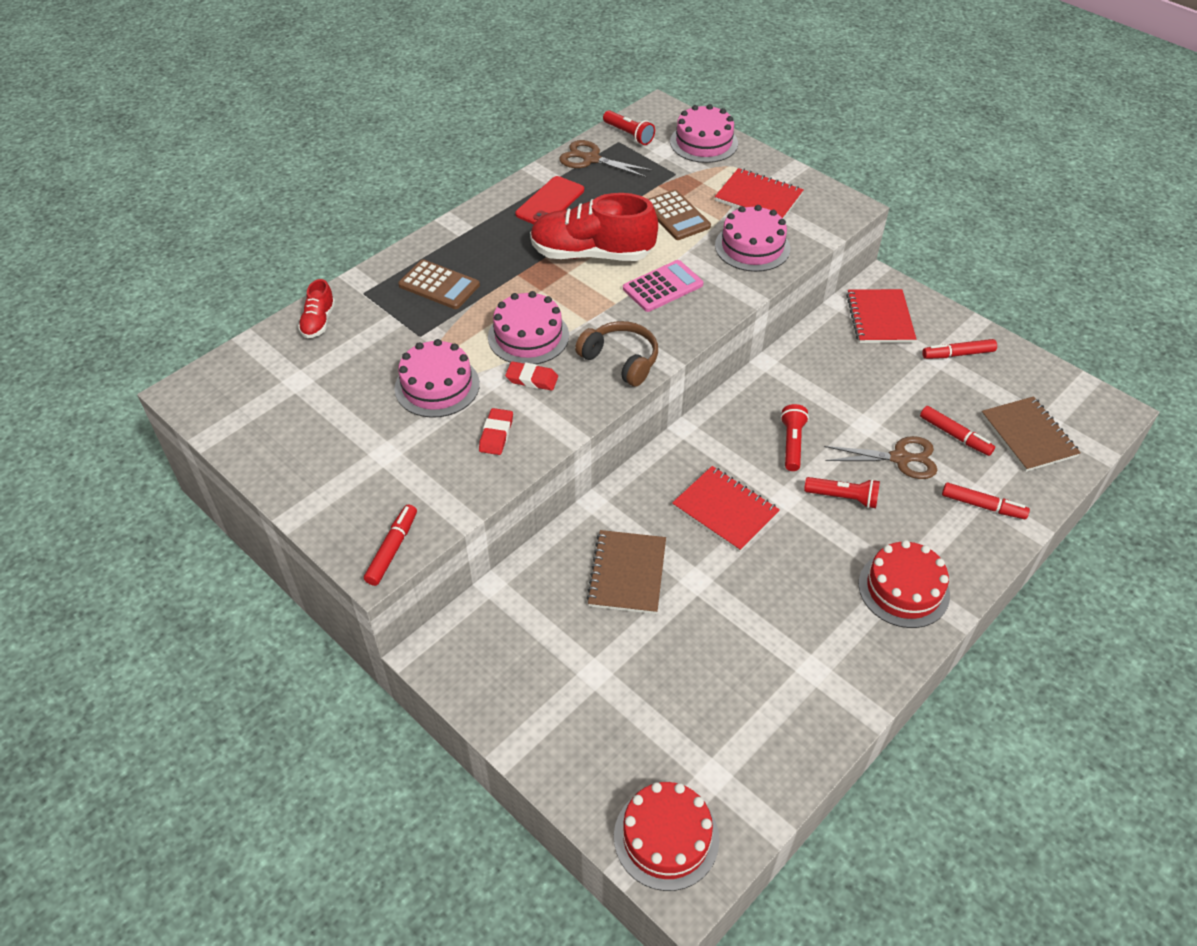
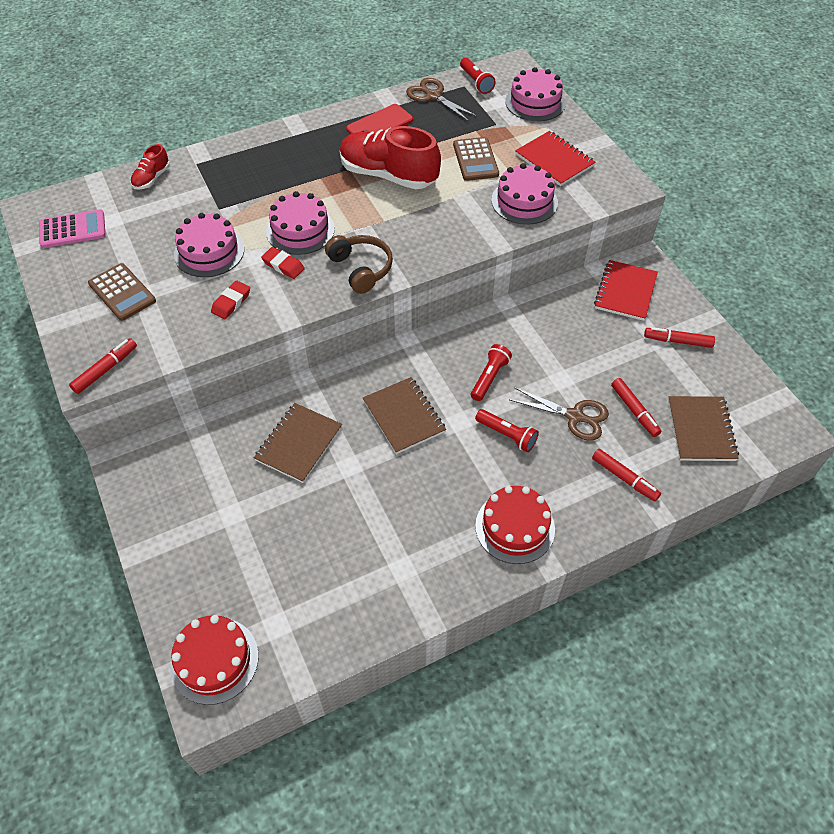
camera: 20 degrees right, 5 degrees up
brown calculator [398,259,480,309] -> brown calculator moved to [88,263,156,321]
pink calculator [623,260,703,312] -> pink calculator moved to [39,209,106,248]
red notebook [672,466,780,552] -> brown notebook [363,377,446,454]

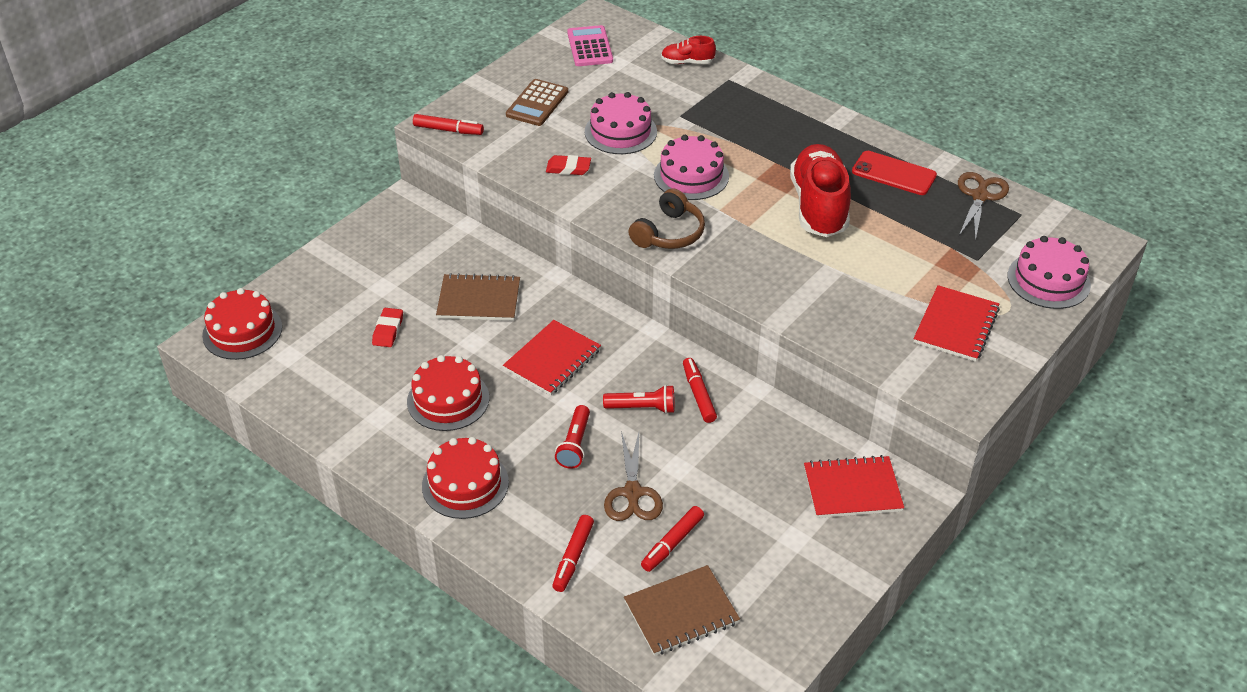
camera: 65 degrees right, 10 degrees down
pink calculator [39,209,106,248] -> pink calculator turned 150 degrees counterclockwise [567,25,613,66]
red eraser [261,247,305,279] -> red eraser moved to [372,308,403,347]
brown notebook [363,377,446,454] -> red notebook [503,320,601,395]
brown calculator [453,137,499,181] -> none
red flashlight [460,58,496,94] -> none
pink cake [491,163,558,225] -> none
red marker [644,327,715,348] -> red marker moved to [683,358,717,423]
none -> red cake [407,355,489,431]

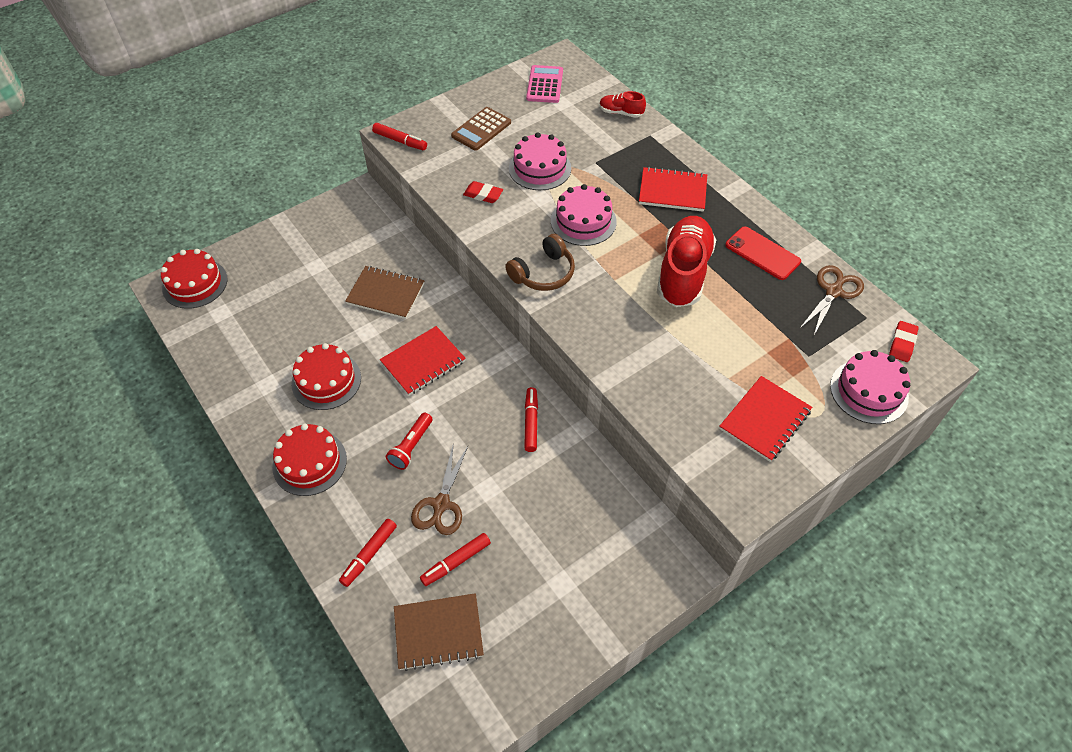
camera: 15 degrees right, 10 degrees up
red eraser [372,308,403,347] -> red eraser moved to [889,321,919,362]
red flashlight [603,385,675,414] -> none
red notebook [804,455,904,518] -> red notebook moved to [639,167,707,212]

